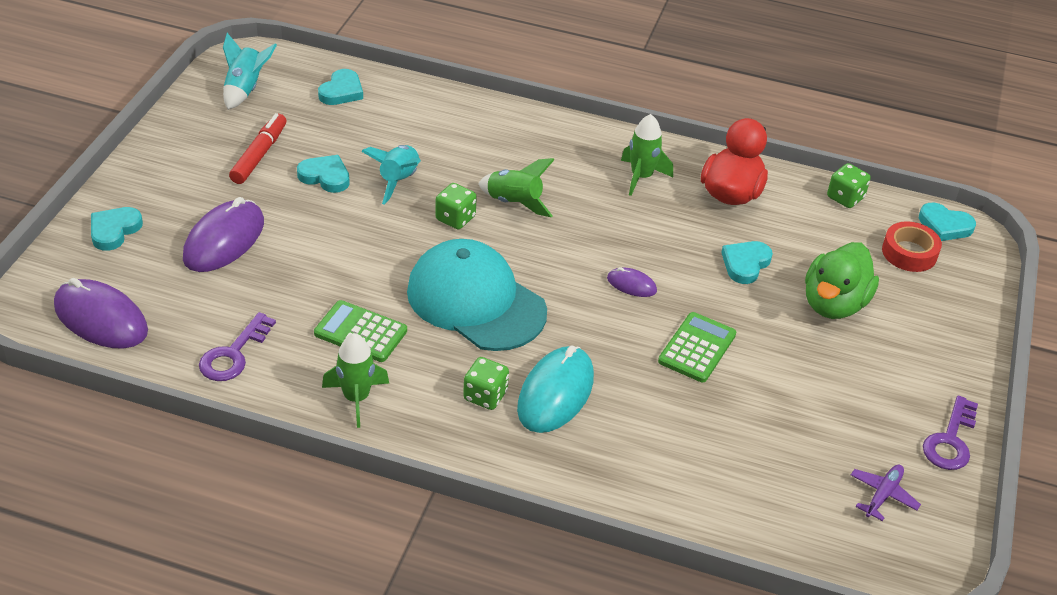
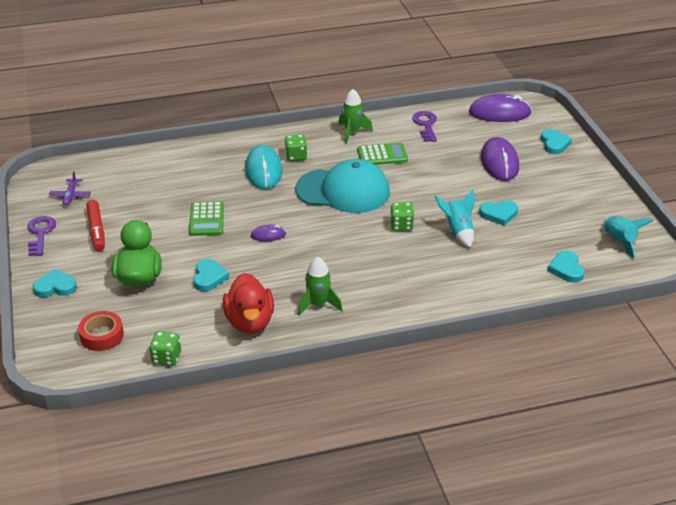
camera: 150 degrees right, 5 degrees down
red marker [229,113,287,184] -> red marker moved to [86,200,105,251]
green rocket [478,158,555,217] -> none
turquoise heart [919,203,976,241] -> turquoise heart moved to [33,269,77,298]

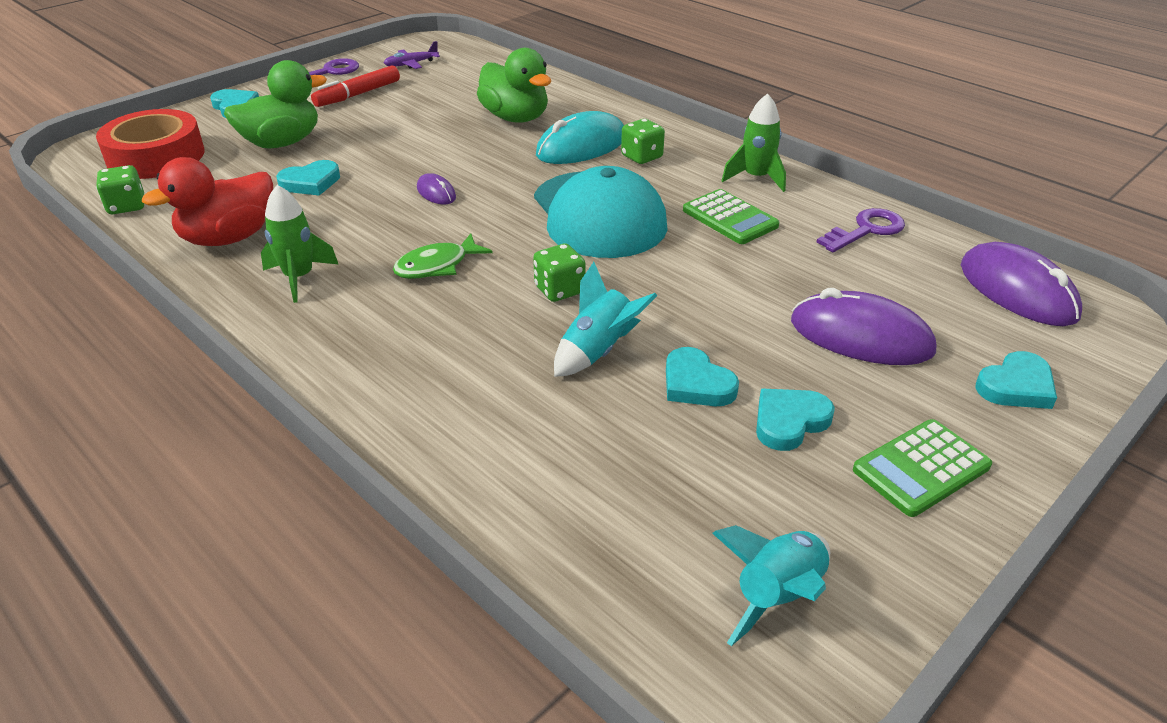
camera: 60 degrees right, 0 degrees up
red tape [78,311,124,351] -> red tape [96,109,204,179], size x1.63
green calculator [189,201,224,236] -> green calculator moved to [853,419,992,517]
purple mouse [481,137,519,181] -> purple mouse turned 60 degrees clockwise [791,288,936,365]
turquoise heart [547,251,585,283] -> turquoise heart moved to [756,389,835,451]
none -> green fish [393,233,493,279]
none -> green duck [477,48,551,123]

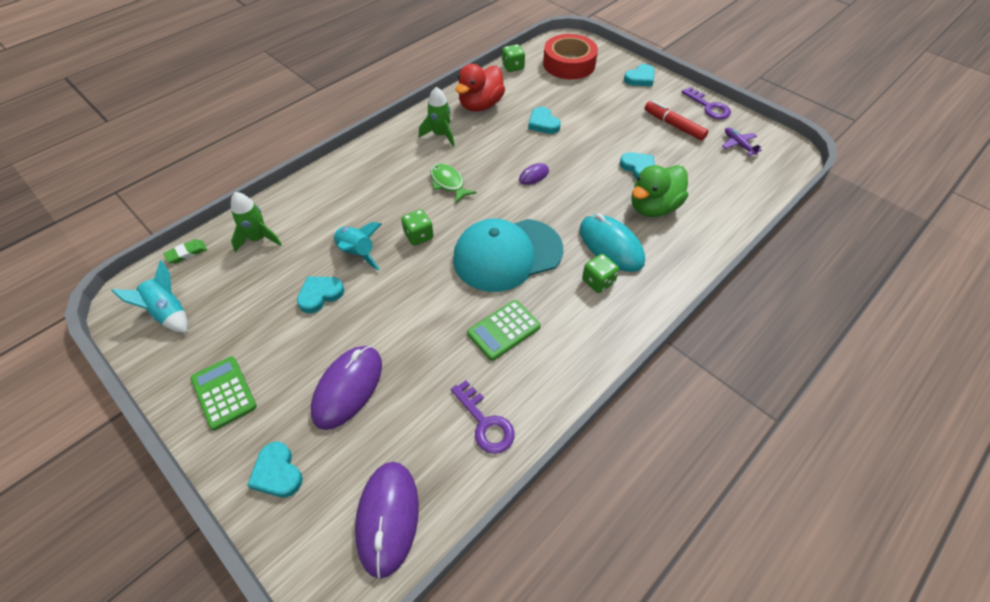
camera: 90 degrees right, 15 degrees up
red duck [142,157,273,246] -> red duck turned 105 degrees counterclockwise [456,64,505,112]
green duck [224,60,327,149] -> none
green rocket [722,93,786,192] -> green rocket moved to [231,192,282,252]
turquoise heart [756,389,835,451] -> turquoise heart moved to [619,152,655,179]
purple mouse [961,242,1082,326] -> purple mouse turned 60 degrees counterclockwise [355,462,419,579]
none -> green eraser [164,239,207,264]

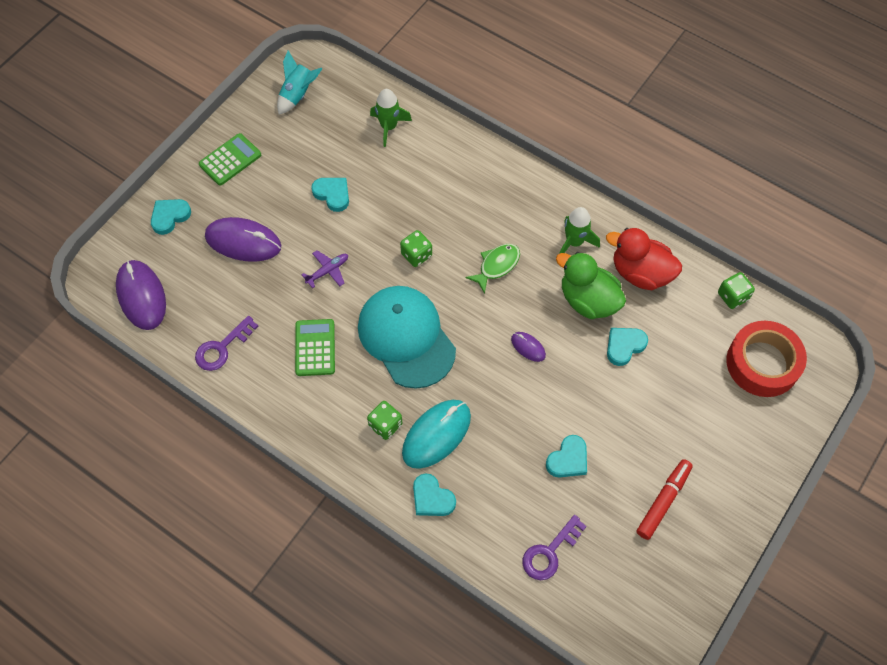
camera: 80 degrees right, 10 degrees up
green eraser [164,239,207,264] -> none
turquoise rocket [333,222,382,270] -> none
purple mouse [355,462,419,579] -> purple mouse turned 75 degrees clockwise [116,260,166,330]
green calculator [467,300,540,361] -> green calculator turned 45 degrees clockwise [295,319,335,376]
turquoise heart [624,64,655,86] -> turquoise heart moved to [413,473,456,516]
green duck [631,165,688,217] -> green duck moved to [556,252,626,319]
purple key [681,87,731,119] -> purple key moved to [522,515,587,580]
purple plane [722,127,762,156] -> purple plane moved to [302,250,348,288]

